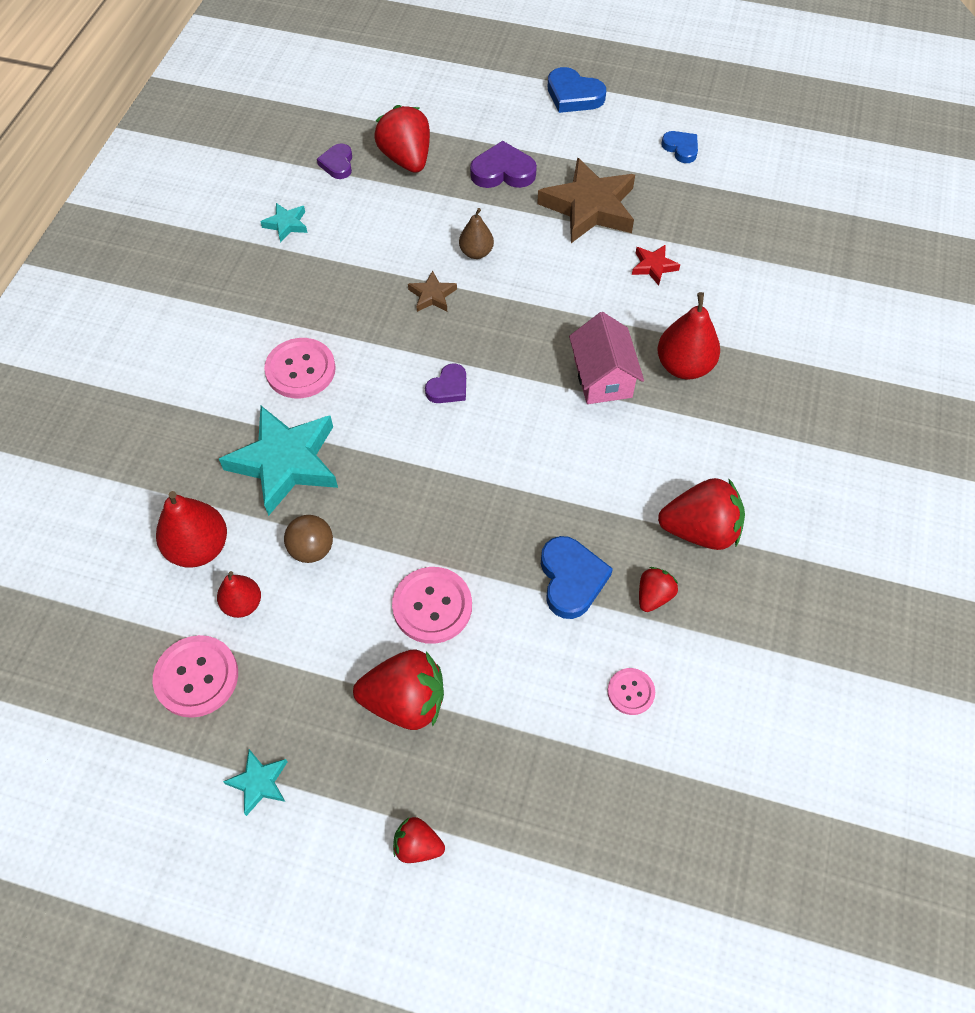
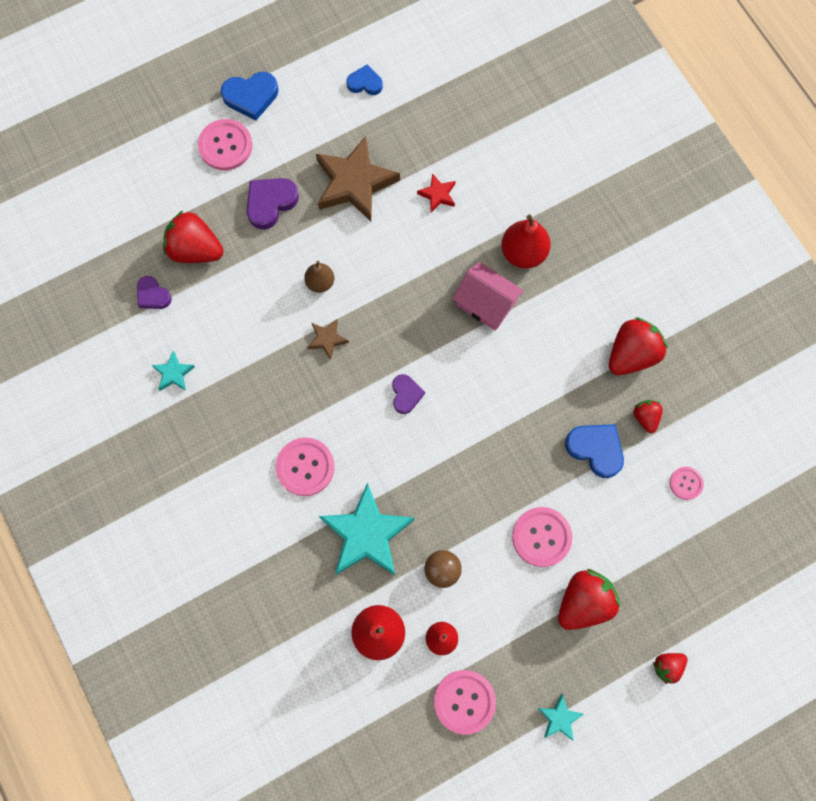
camera: 45 degrees left, 15 degrees up
none -> pink button [198,119,252,170]

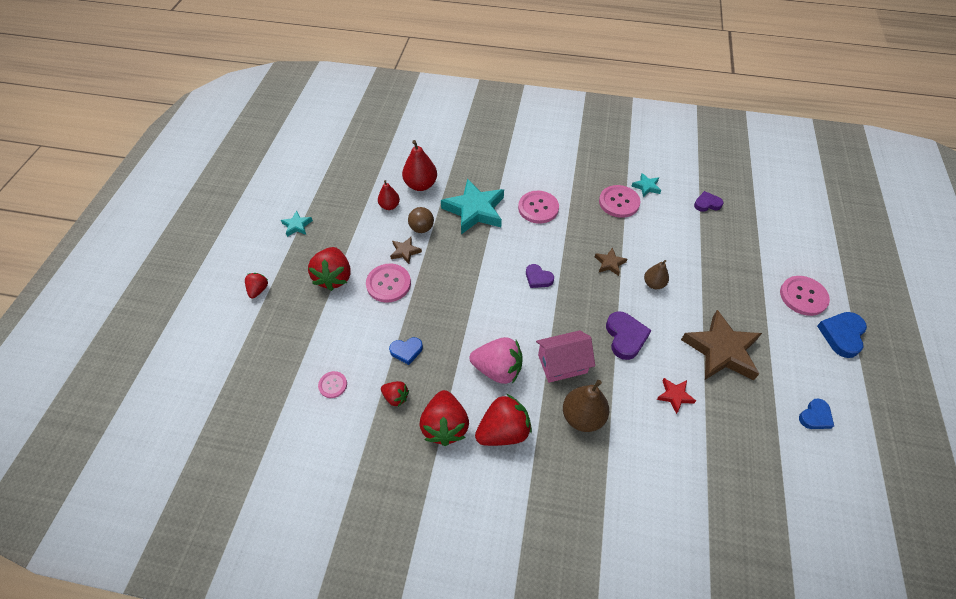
camera: 130 degrees right, 20 degrees down
red strawberry [163,210,223,263] -> red strawberry moved to [475,394,532,446]
purple heart [247,178,299,230] -> purple heart moved to [606,311,652,360]
pink button [434,670,496,735] -> pink button moved to [599,185,640,218]
red pear [501,215,551,268] -> brown pear [563,380,609,432]
blue heart [565,424,624,478] -> blue heart [389,337,423,365], size x0.64
none -> brown star [390,237,422,264]
none -> pink strawberry [469,337,523,384]

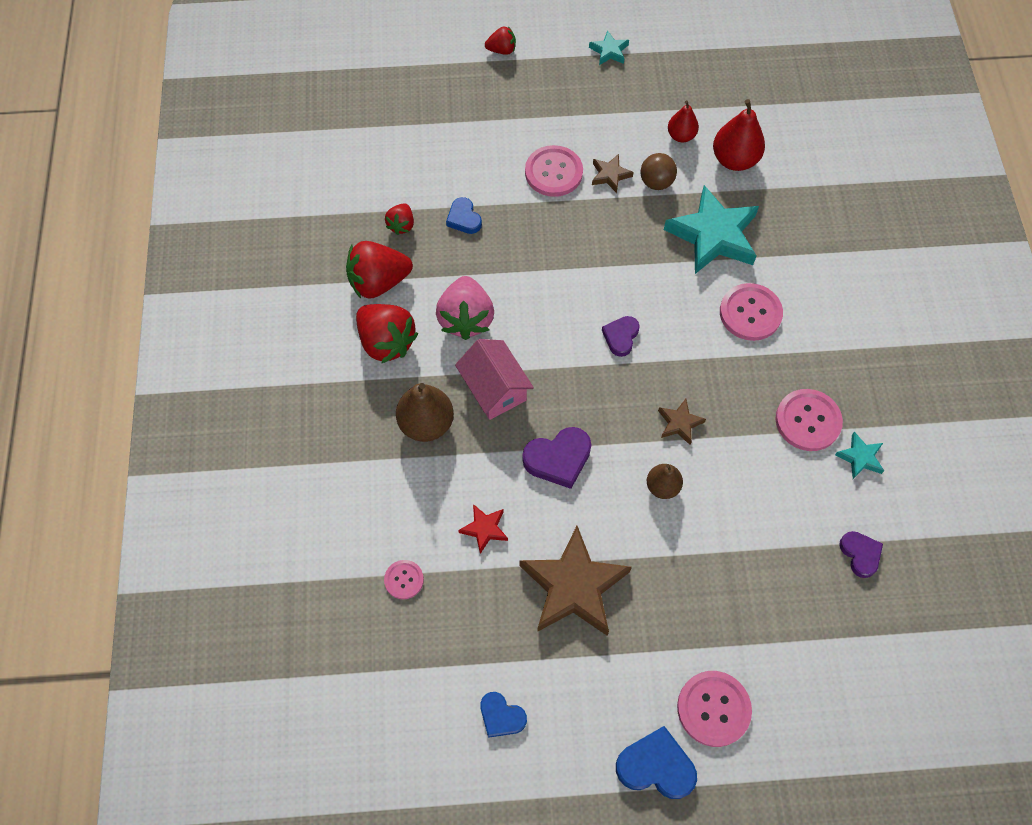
camera: 75 degrees right, 10 degrees up
red strawberry [308,247,351,291] -> none
pink button [318,371,347,398] -> pink button moved to [384,560,424,599]

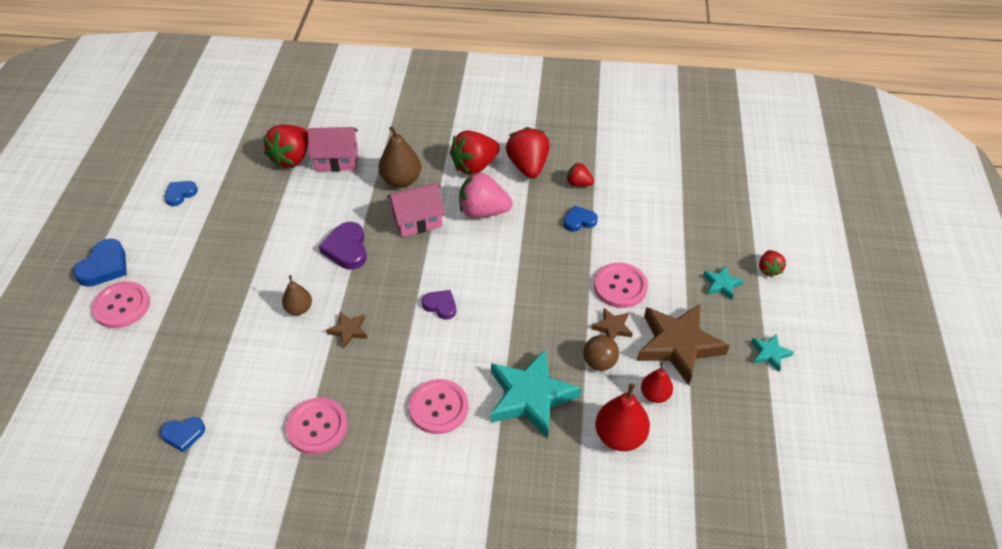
camera: 100 degrees right, 15 degrees down
pink button [384,560,424,599] -> red strawberry [263,125,308,168]
red star [458,504,508,554] -> none
brown star [520,526,632,635] -> brown star moved to [637,304,730,385]
turquoise star [835,432,884,479] -> turquoise star moved to [703,265,744,300]
purple heart [839,531,883,578] -> blue heart [160,417,205,453]
none -> pink house [308,127,358,171]

